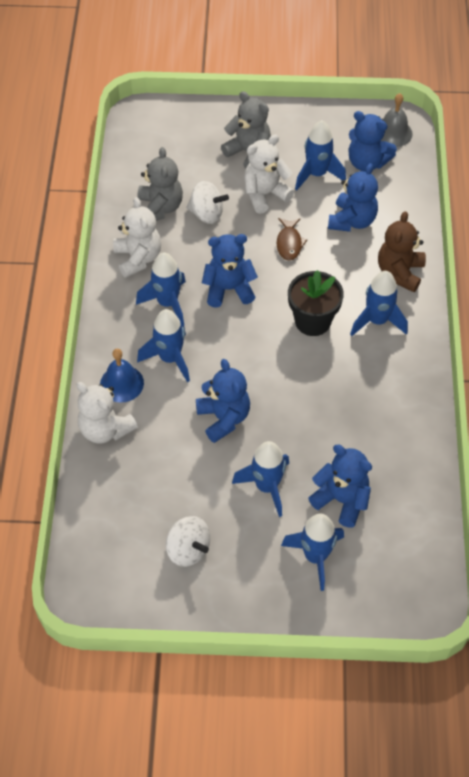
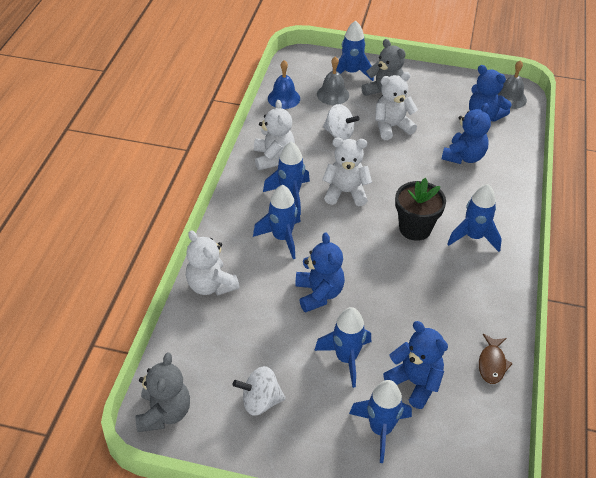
camera: 10 degrees right, 10 degrees down
blue bell [100,349,144,403] -> blue bell moved to [268,60,300,109]
grey teddy bear [138,147,183,221] -> grey teddy bear moved to [136,353,190,432]
white spinning top [166,516,210,567] -> white spinning top turned 120 degrees clockwise [233,366,286,416]
blue teddy bear [202,234,258,308] -> white teddy bear [322,138,372,206]
brown fish [277,218,307,260] -> brown fish moved to [479,334,513,384]
blue rocket [295,120,346,190] -> blue rocket moved to [332,21,374,81]
brown teddy bear [378,211,426,292] -> none
none -> grey bell [317,56,349,105]

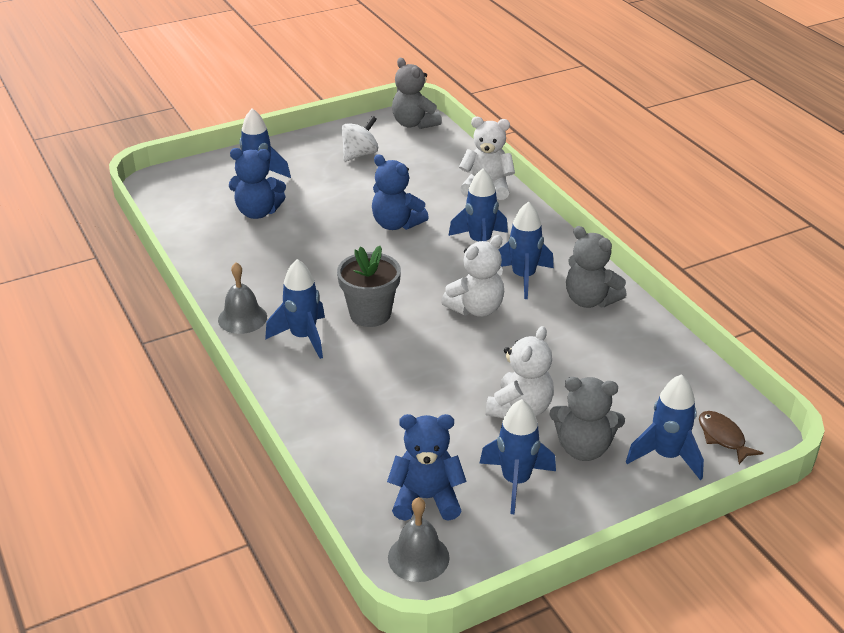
camera: 140 degrees right, 10 degrees down
white teddy bear [254,100,295,170] -> grey teddy bear [566,226,627,308]
blue bell [268,60,300,109] -> none
blue rocket [314,307,371,388] -> blue rocket moved to [479,399,556,514]
grey bell [317,56,349,105] -> grey bell moved to [218,262,267,334]
white spinning top [323,104,360,140] -> none
black flower pot [395,178,446,241] -> grey flower pot [337,246,401,327]
blue teddy bear [442,103,491,164] -> none
brown fish [479,334,513,384] -> brown fish moved to [699,411,763,464]

